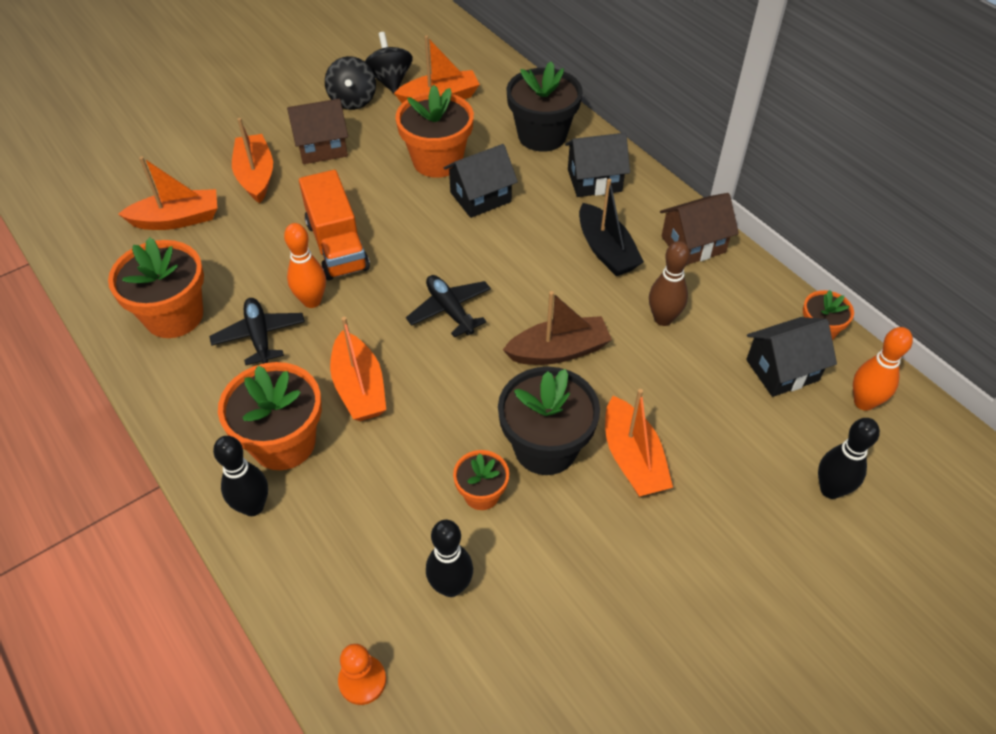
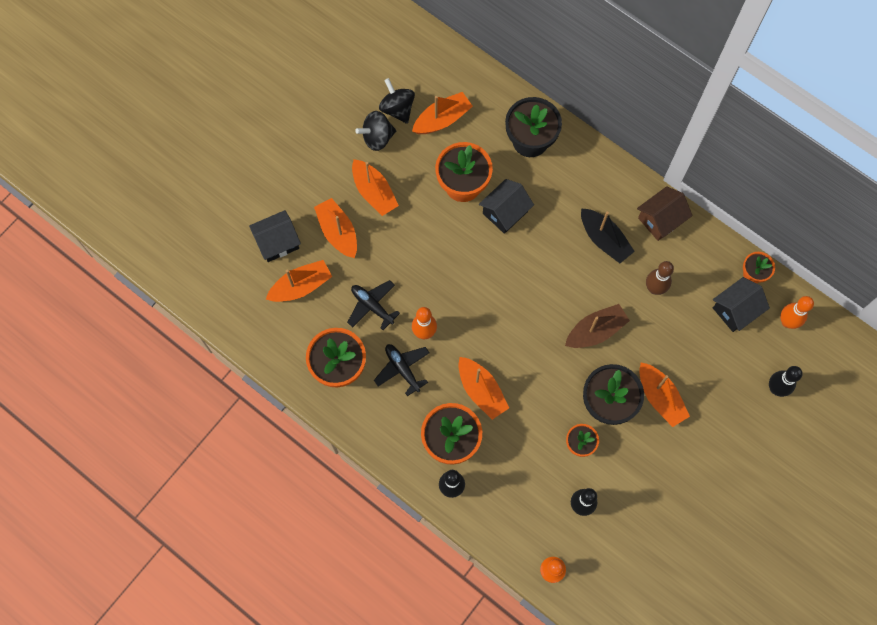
camera: 15 degrees left, 20 degrees up
brown house [287,99,348,164] -> orange boat [352,159,399,216]
orange truck [299,170,370,280] -> none
black spinning top [325,56,376,110] -> black spinning top turned 90 degrees clockwise [355,111,396,151]
black plane [406,275,491,337] -> black plane moved to [347,280,400,330]
black house [565,133,630,197] -> black house moved to [249,210,301,262]

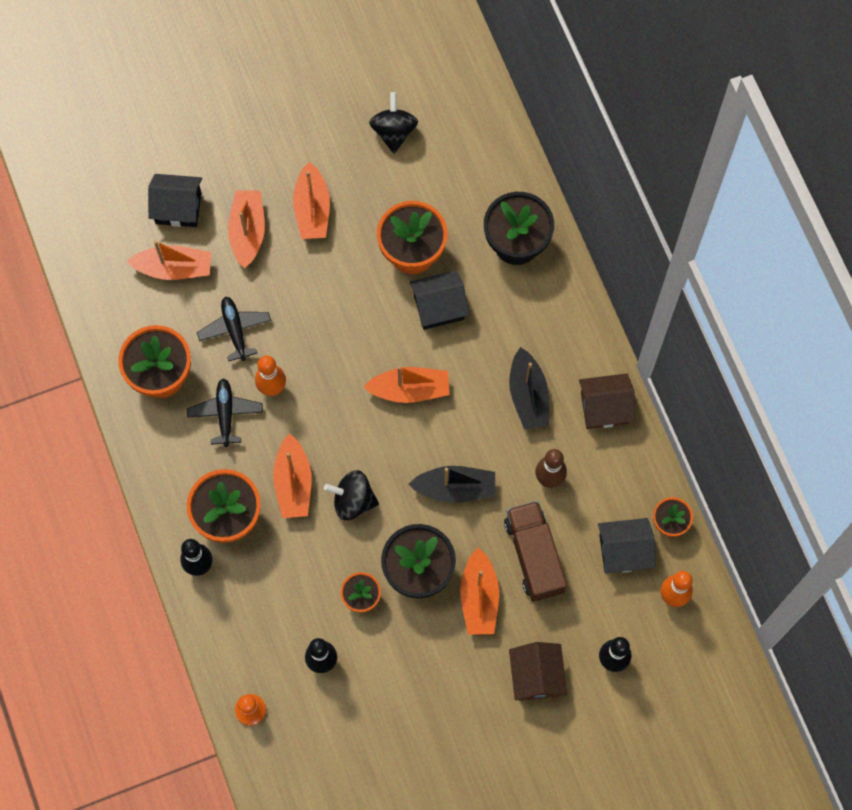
camera: 30 degrees right, 0 degrees up
black spinning top [355,111,396,151] -> black spinning top moved to [324,470,379,520]
orange boat [412,92,473,134] -> orange boat moved to [363,366,449,403]
brown boat [565,304,630,348] -> black boat [408,466,495,503]
none -> brown truck [504,501,567,602]
none -> brown house [509,642,567,701]

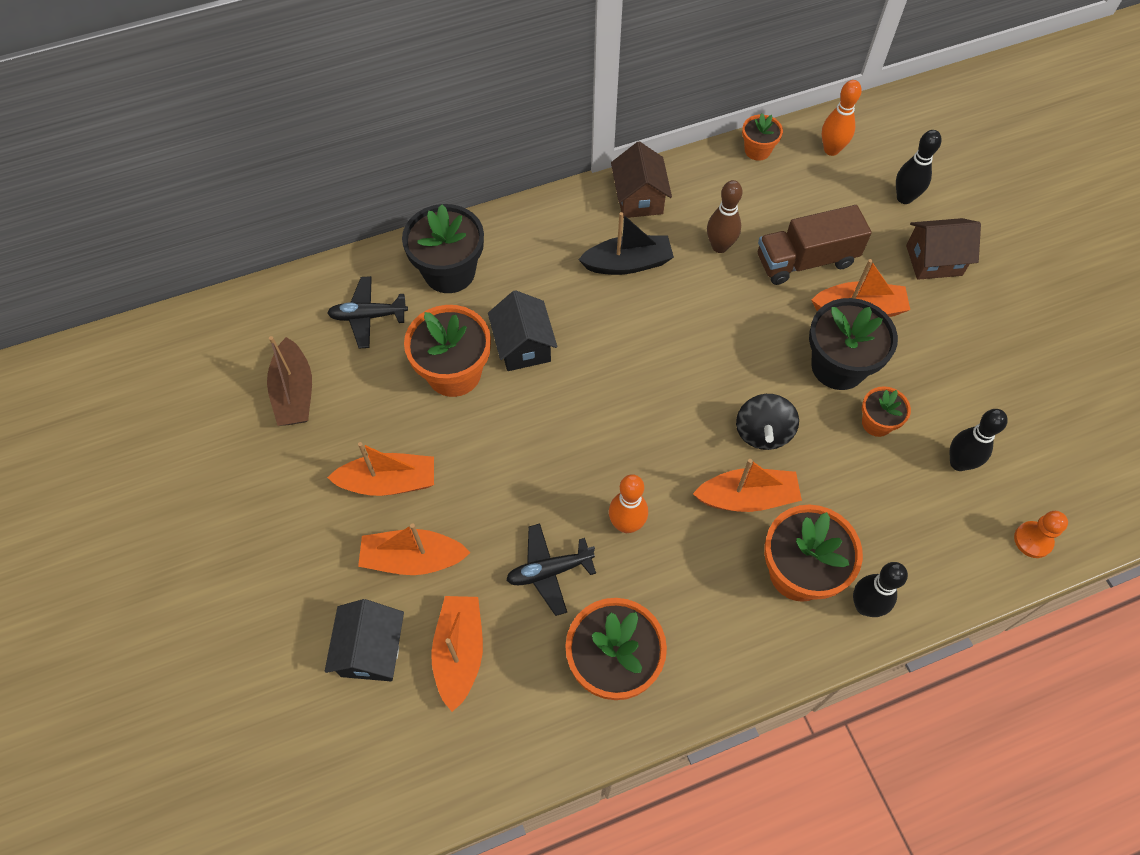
camera: 90 degrees left, 10 degrees down
black plane [187,378,263,447] -> black plane moved to [327,276,408,348]
orange boat [363,366,449,403] -> none
black spinning top [369,92,418,153] -> brown boat [267,336,312,426]
black boat [408,466,495,503] -> none
black house [598,518,655,573] -> none

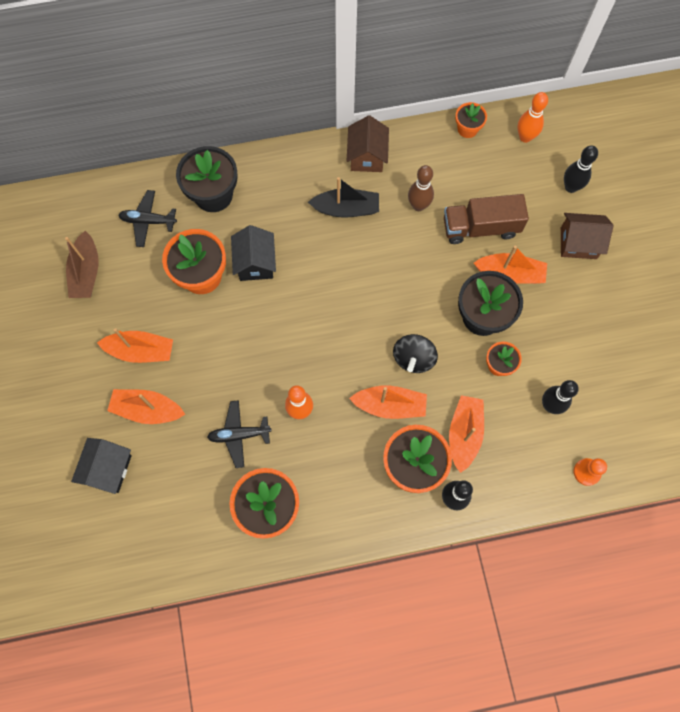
camera: 10 degrees right, 10 degrees up
orange boat [431,596,483,712] -> orange boat moved to [449,395,484,473]

